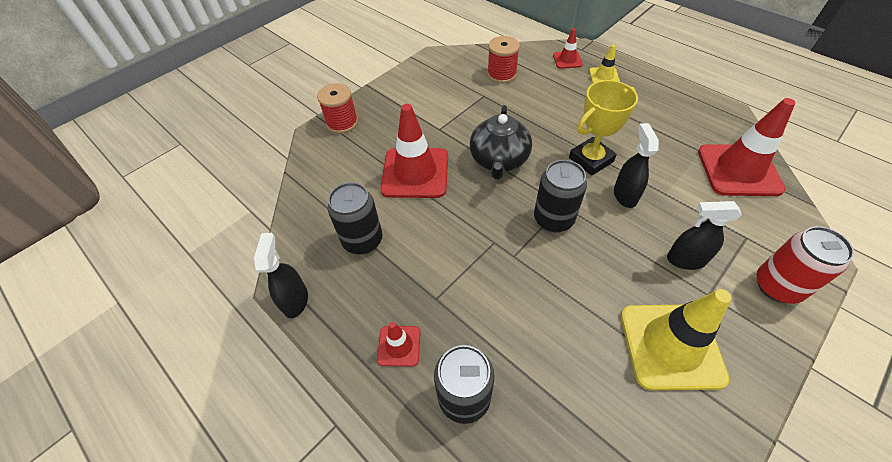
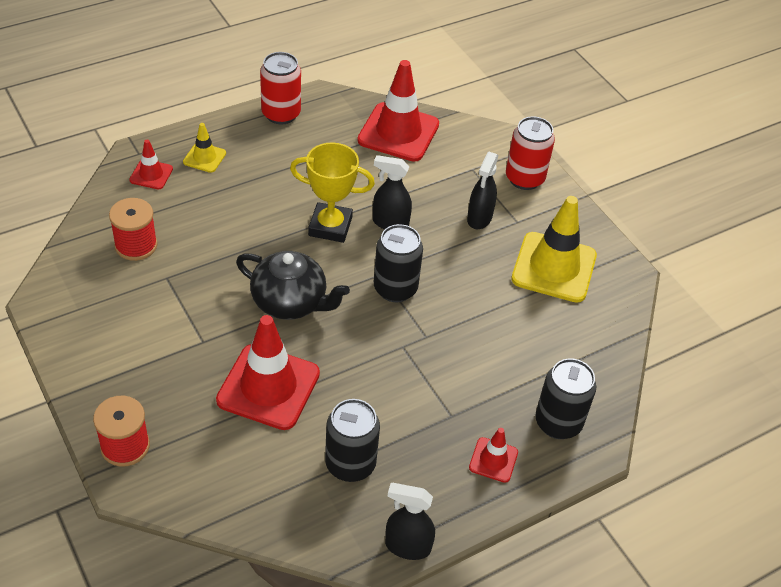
camera: 80 degrees left, 5 degrees down
yellow trophy [569,80,638,176] -> yellow trophy turned 60 degrees counterclockwise [290,143,375,243]
none -> red can [260,52,301,124]

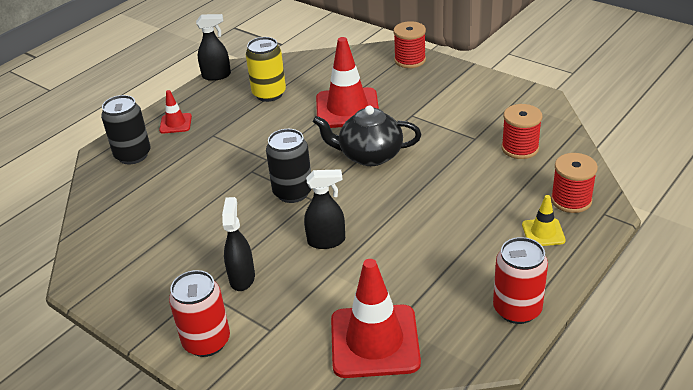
camera: 165 degrees right, 10 degrees down
red traffic cone [129,140,173,189] -> red spool [551,153,598,213]
yellow trophy [290,143,375,243] -> none
black can [325,399,380,482] -> yellow can [246,37,286,102]
yellow traffic cone [511,196,597,303] -> none

